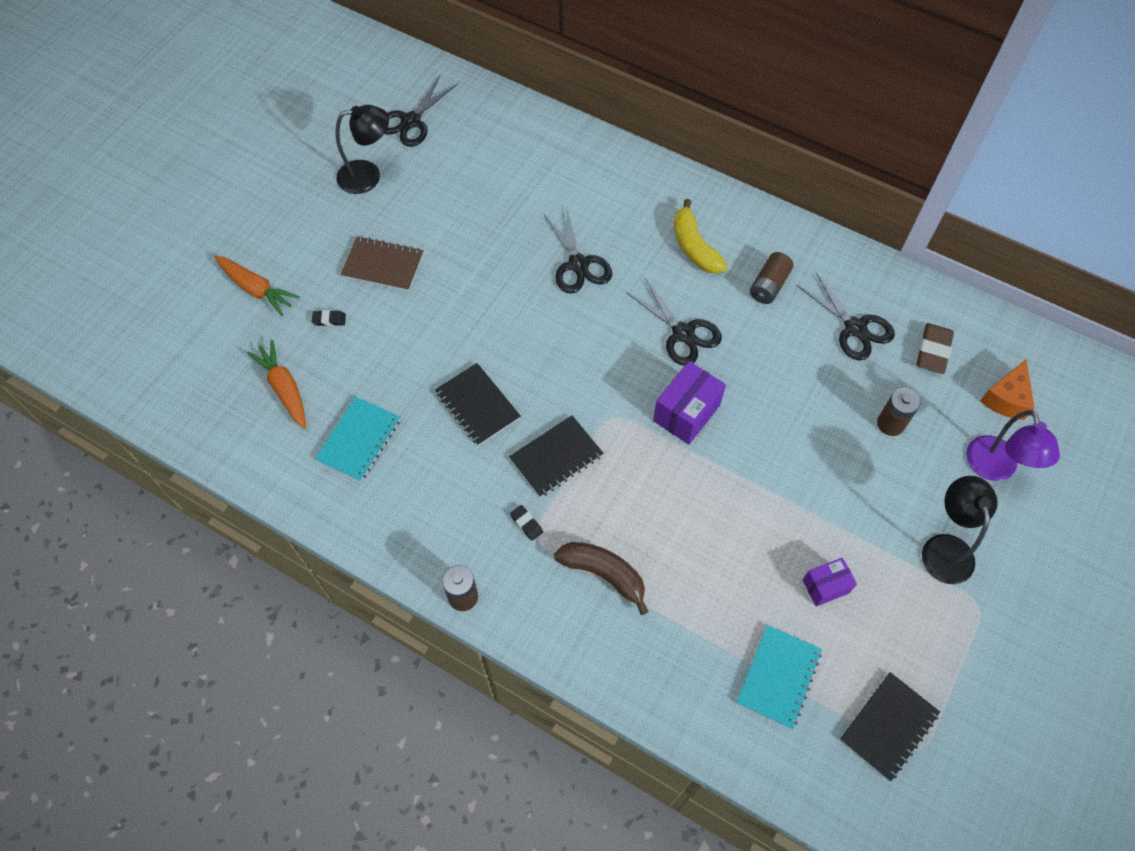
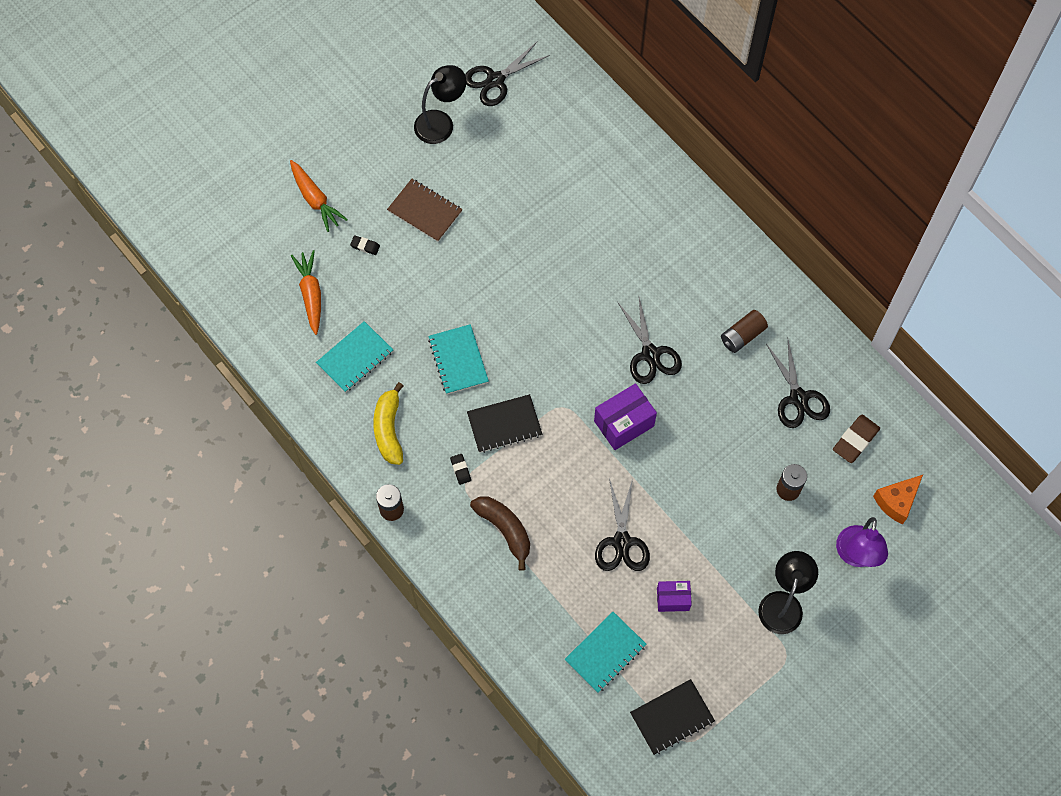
camera: 20 degrees right, 5 degrees up
black lamp [335,105,389,194] -> black lamp turned 45 degrees counterclockwise [414,65,466,144]
black notebook [435,363,521,446] -> turquoise notebook [428,324,489,394]
black scissors [543,206,612,294] -> black scissors moved to [595,478,650,571]
yellow banana [674,199,727,274] -> yellow banana moved to [373,382,403,465]

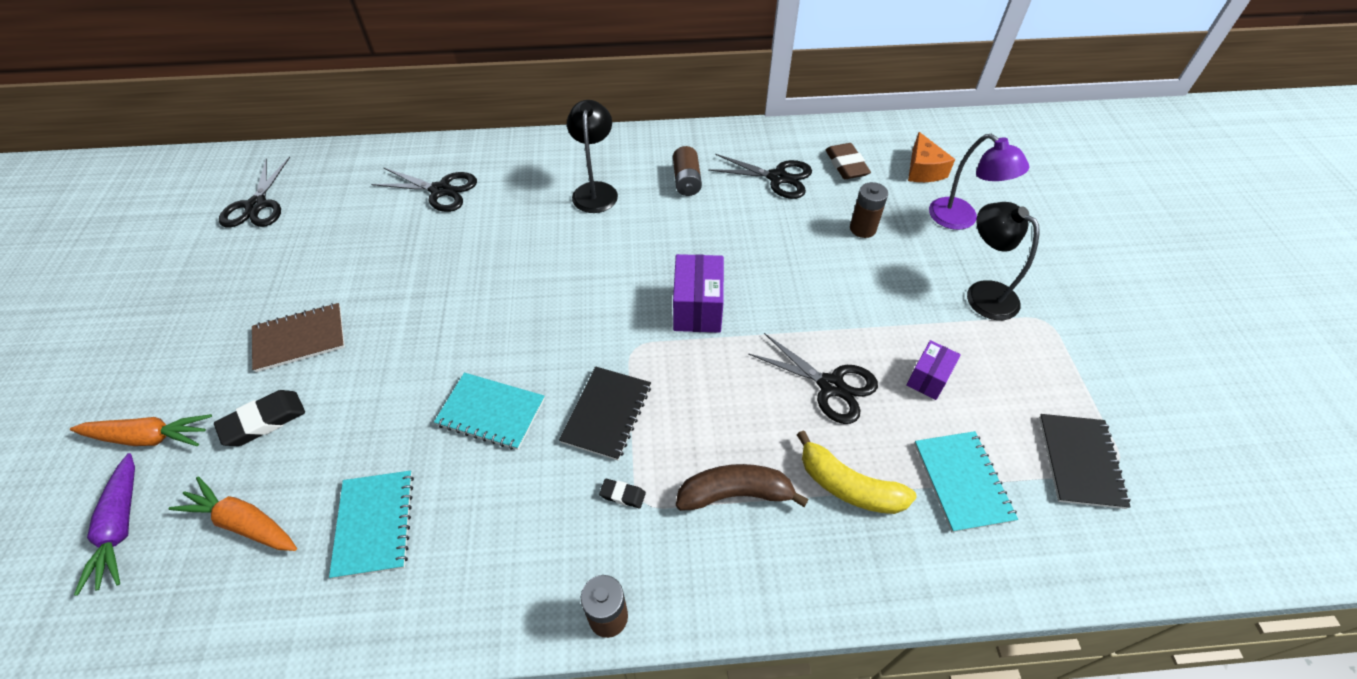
camera: 55 degrees left, 15 degrees down
black eraser [350,235,380,255] -> black eraser [214,390,305,446], size x1.86
yellow banana [373,382,403,465] -> yellow banana moved to [797,430,917,514]
black lamp [414,65,466,144] -> black lamp moved to [567,100,618,213]
black scissors [618,297,682,384] -> black scissors moved to [371,167,477,212]
none -> purple carrot [74,453,135,596]

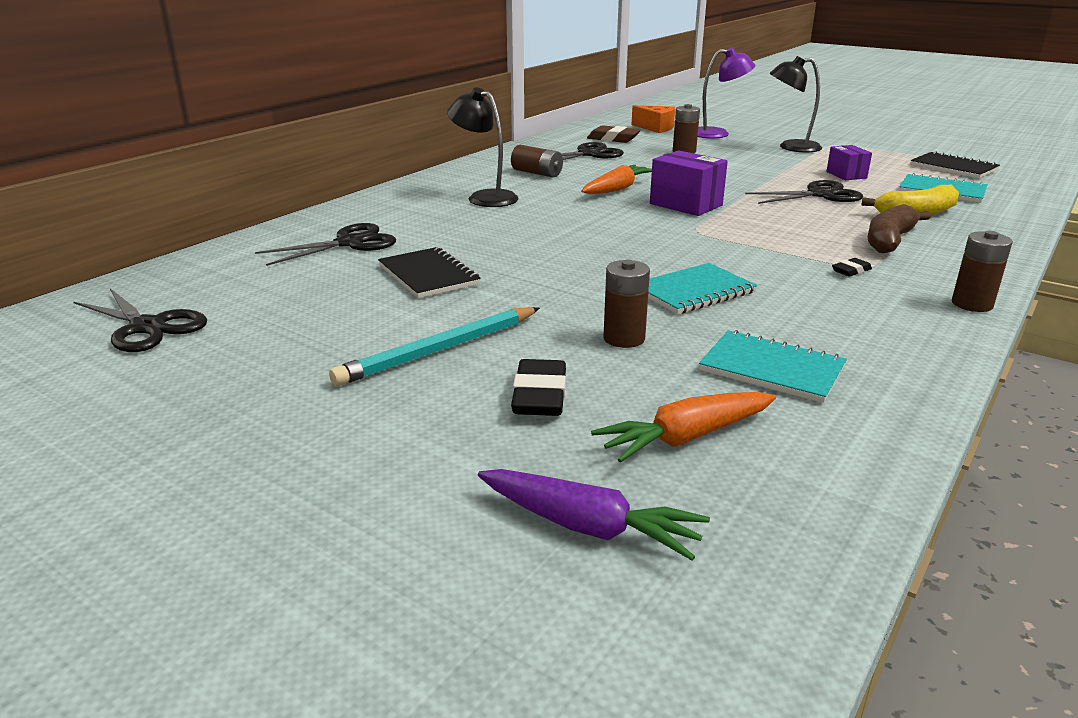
camera: 50 degrees left, 25 degrees down
orange carrot [70,414,212,446] -> orange carrot moved to [581,165,652,194]
brown notebook [252,303,345,372] -> turquoise pencil [329,307,540,386]
black notebook [559,366,651,460] -> black notebook moved to [378,247,481,298]
none -> brown battery [603,260,650,348]

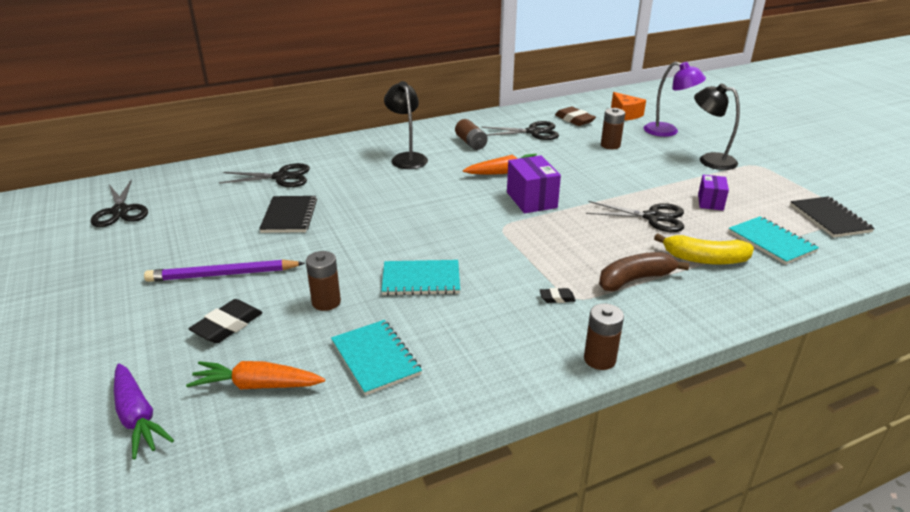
camera: 30 degrees right, 5 degrees up
turquoise pencil [329,307,540,386] -> purple pencil [144,259,305,282]

